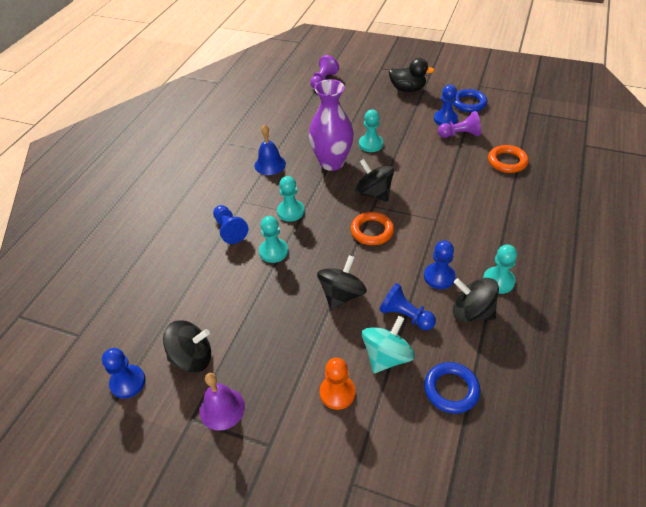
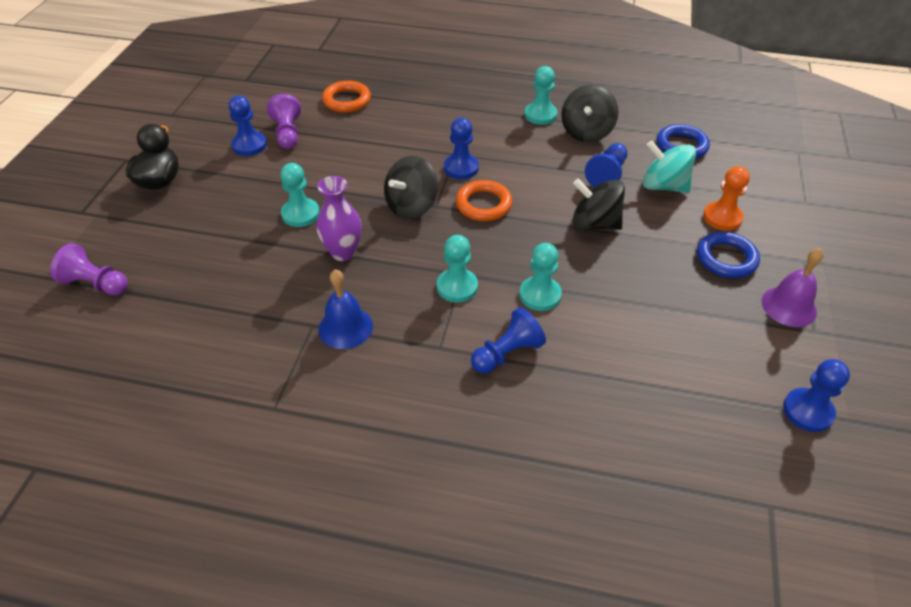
camera: 100 degrees left, 0 degrees up
black spinning top [163,320,211,373] -> none
purple vase [309,79,354,171] -> purple vase [316,176,362,261], size x0.64
blue pawn [424,240,455,289] -> blue pawn moved to [444,118,479,179]
blue ring [452,89,487,112] -> blue ring moved to [697,232,760,278]

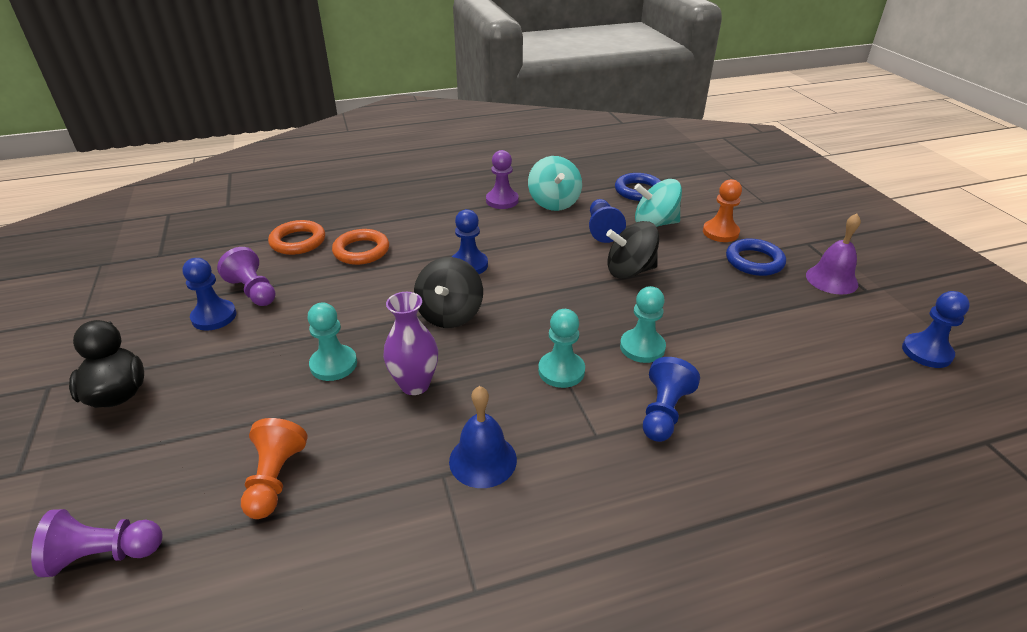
camera: 30 degrees left, 10 degrees down
orange ring [456,180,512,221] -> orange ring moved to [332,229,389,265]
turquoise pawn [525,66,557,125] -> purple pawn [486,150,519,209]
black spinning top [561,85,619,142] -> turquoise spinning top [528,156,582,211]
none -> orange pawn [241,418,307,519]

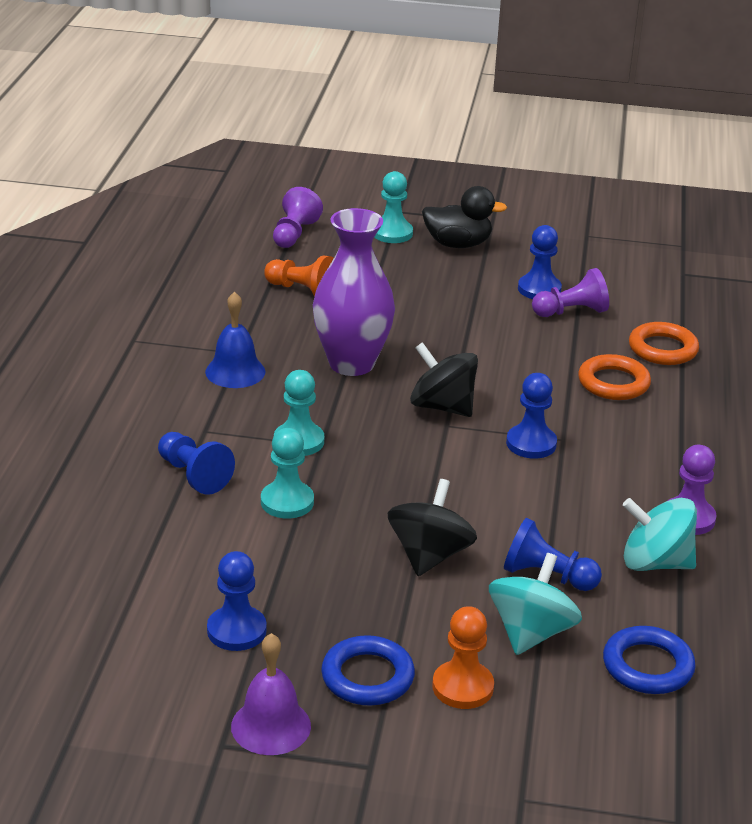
camera: 115 degrees right, 5 degrees down
turquoise pawn [307,303,357,381] -> turquoise pawn moved to [374,171,413,243]
purple vase [383,292,438,395] -> purple vase [313,208,395,376], size x1.56
blue pawn [902,291,970,368] -> blue pawn moved to [207,551,267,651]

